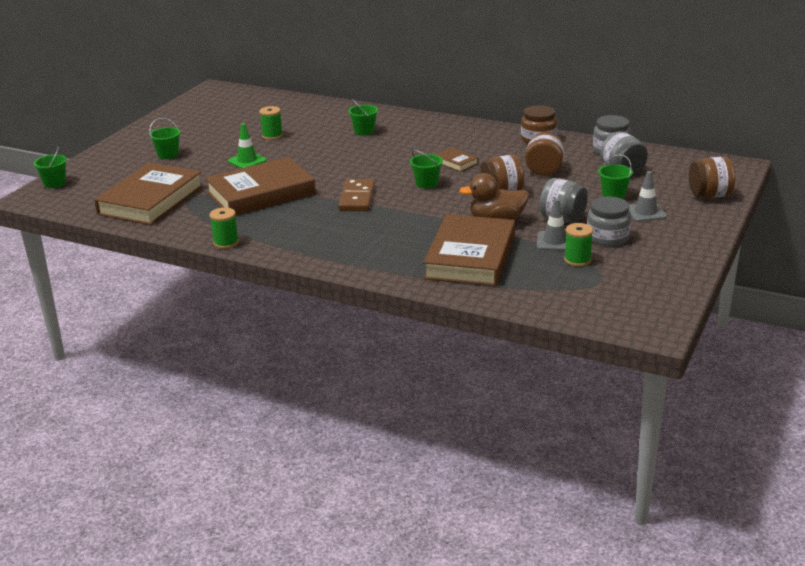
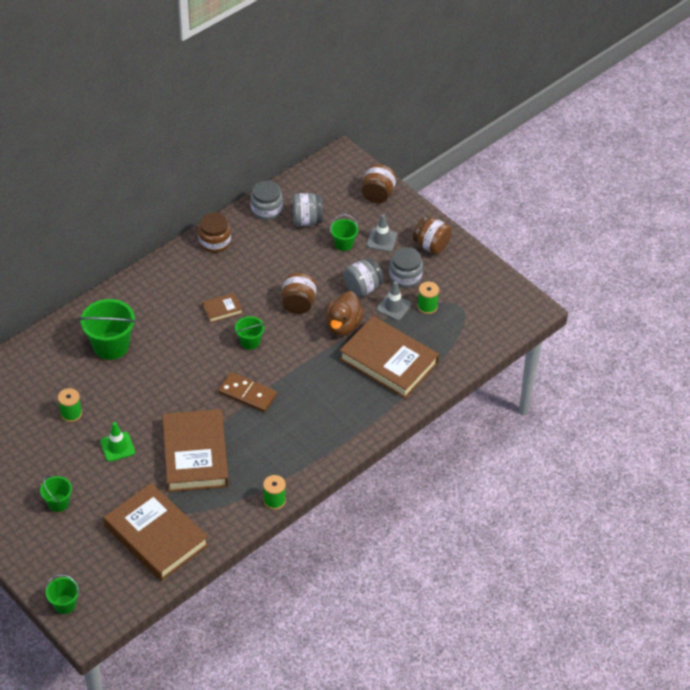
camera: 70 degrees left, 20 degrees up
green bucket [348,99,378,135] -> green bucket [80,299,136,360], size x1.81
brown jar [525,131,565,176] -> brown jar moved to [413,216,452,254]

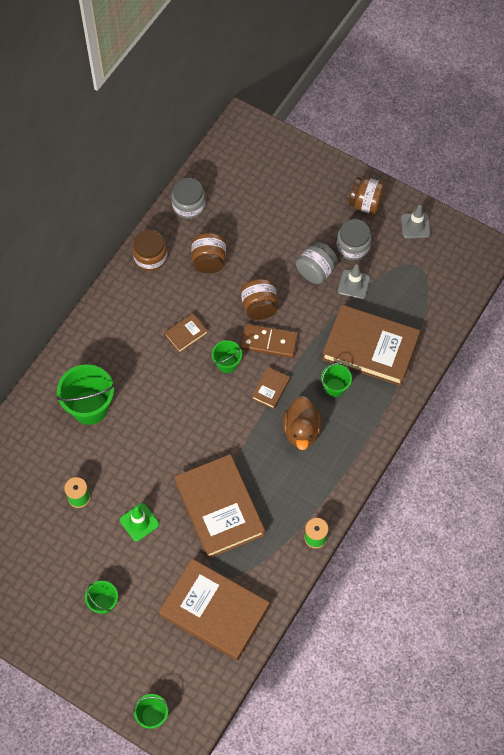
camera: 15 degrees left, 15 degrees up
brown domino [218,372,277,412] -> brown domino moved to [241,324,298,358]
grey jar [293,193,323,226] -> none
brown duck [325,291,364,336] -> brown duck moved to [283,396,322,450]
green bucket [330,214,358,251] -> green bucket moved to [321,363,352,397]
brown jar [362,164,396,203] -> brown jar moved to [192,233,226,273]
grey traffic cone [367,214,397,252] -> grey traffic cone moved to [401,205,431,239]
green spool [417,282,439,314] -> none
none -> brown book [252,367,290,409]

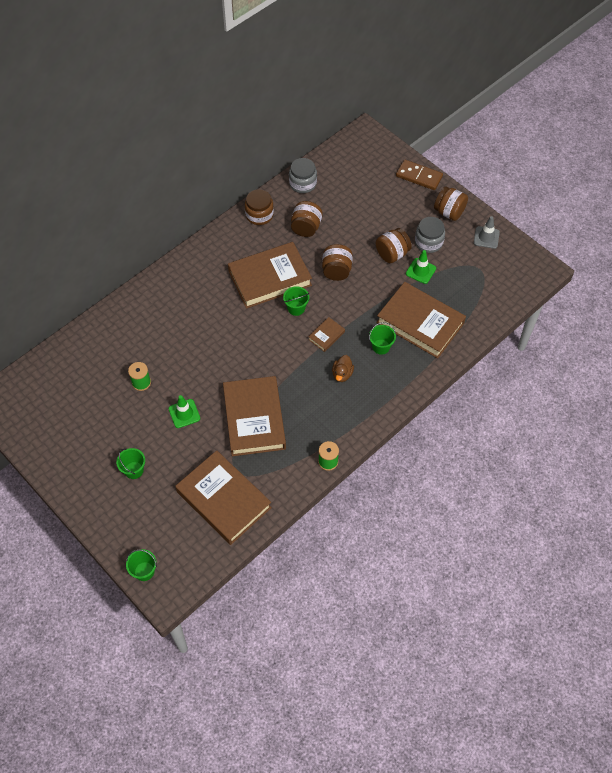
camera: 15 degrees right, 5 degrees down
green bucket [56,364,115,425] -> none
brown book [165,313,208,353] -> brown book [228,242,312,309], size x2.33
brown domino [241,324,298,358] -> brown domino moved to [396,160,443,190]
brown duck [283,396,322,450] -> brown duck [332,355,354,382], size x0.63
grey jar [296,242,338,284] -> brown jar [376,228,412,263]
grey traffic cone [338,264,370,299] -> green traffic cone [406,250,436,284]

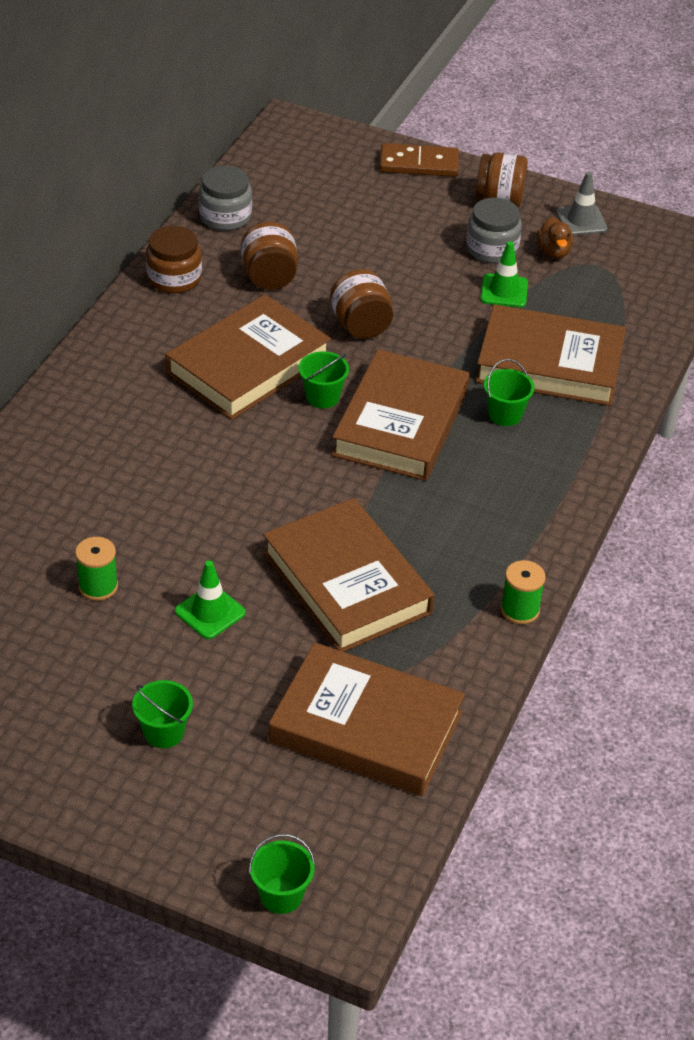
camera: 25 degrees left, 15 degrees down
brown book [308,317,345,352] -> brown book [332,349,469,481], size x2.33
brown duck [332,355,354,382] -> brown duck moved to [536,217,573,259]
brown jar [376,228,412,263] -> none

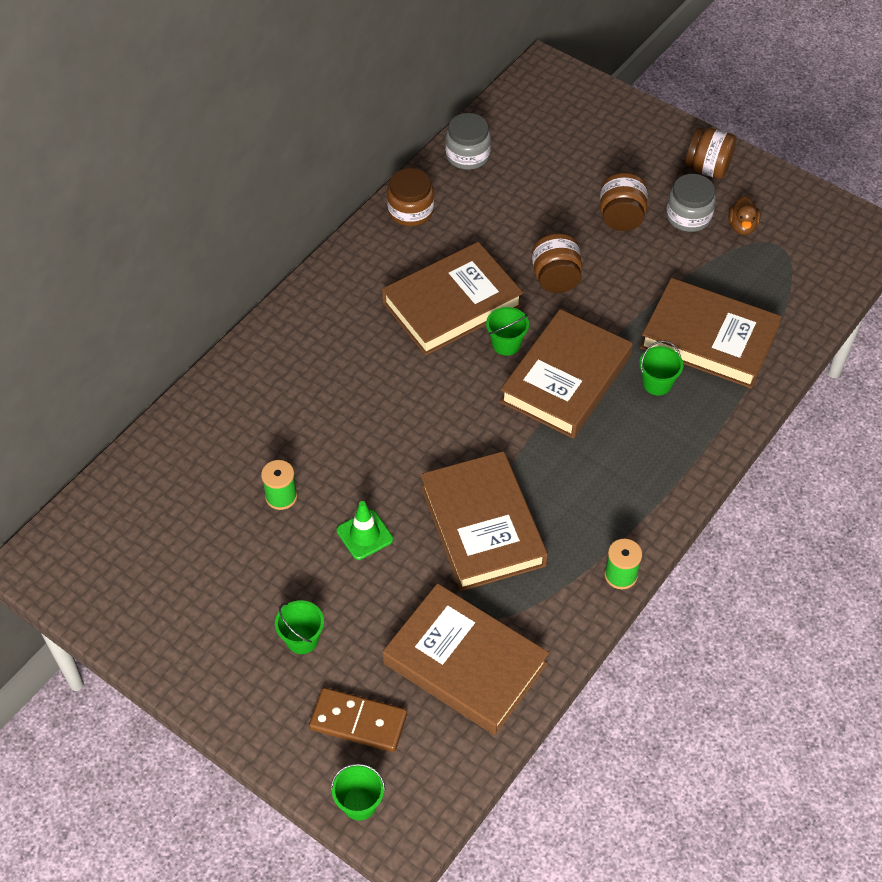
camera: 15 degrees right, 10 degrees up
brown jar [241,222,298,290] -> brown jar moved to [600,173,648,231]
brown domino [379,143,459,177] -> brown domino moved to [309,687,407,752]
green traffic cone [481,241,528,307] -> none
grey traffic cone [557,172,607,235] -> none

